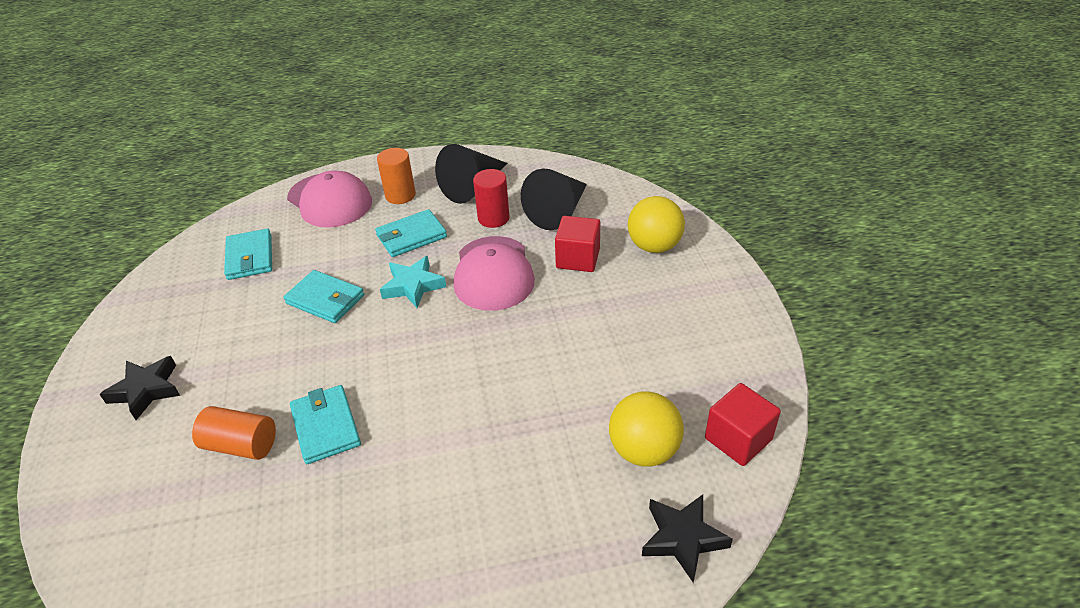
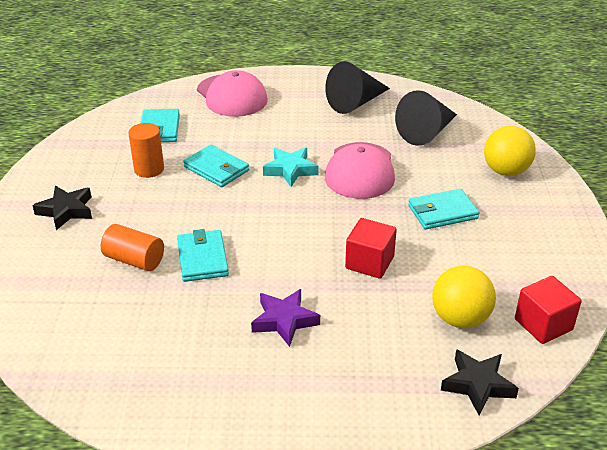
camera: 10 degrees right, 5 degrees down
turquoise wallet [375,209,447,257] -> turquoise wallet moved to [408,189,480,230]
orange cylinder [377,148,416,204] -> orange cylinder moved to [128,123,164,178]
red cylinder [473,169,510,228] -> none
red cube [555,216,600,272] -> red cube moved to [345,218,397,279]
none -> purple star [251,289,320,347]

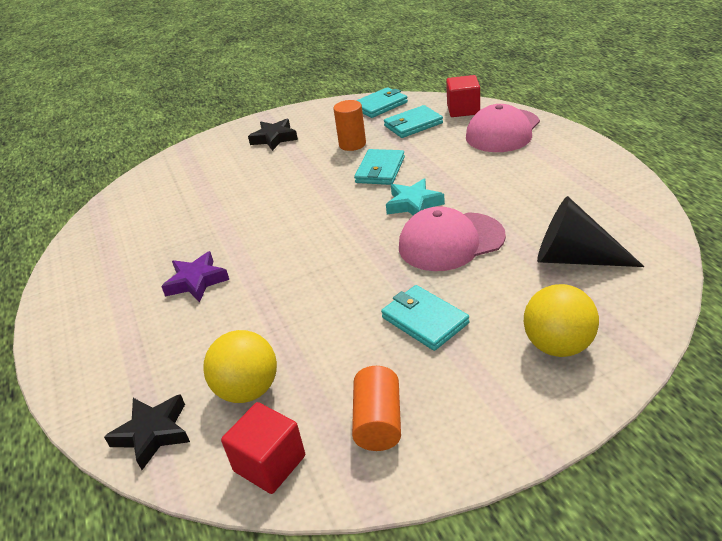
camera: 70 degrees right, 0 degrees up
orange cylinder [101,224,164,271] -> orange cylinder moved to [352,366,401,451]
turquoise wallet [177,229,229,282] -> turquoise wallet moved to [356,87,408,118]
black cone [325,61,390,114] -> none
red cube [345,218,397,279] -> red cube moved to [446,75,480,117]

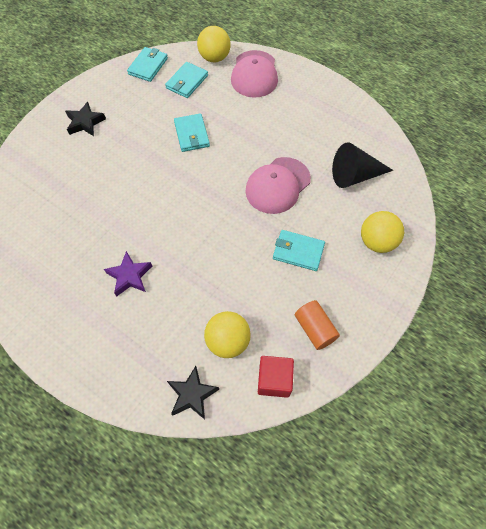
camera: 35 degrees left, 25 degrees up
orange cylinder [334,100,366,151] -> none
turquoise star [386,178,445,215] -> none
red cube [446,75,480,117] -> yellow ball [197,26,231,62]

